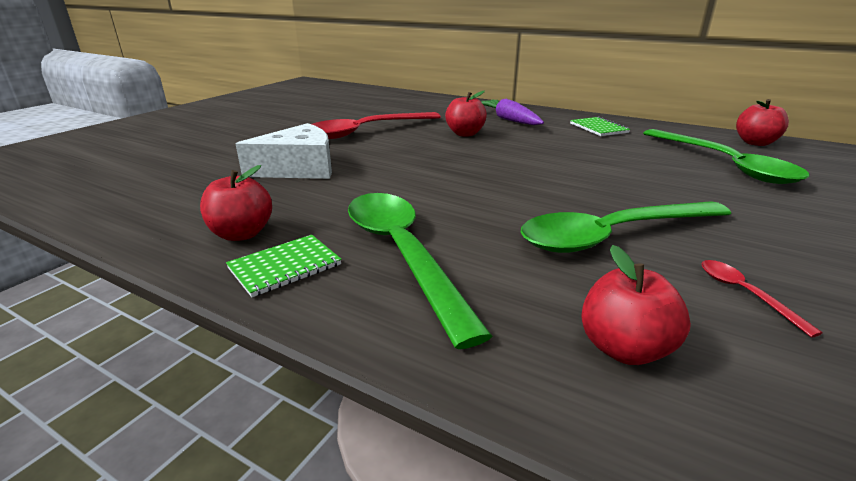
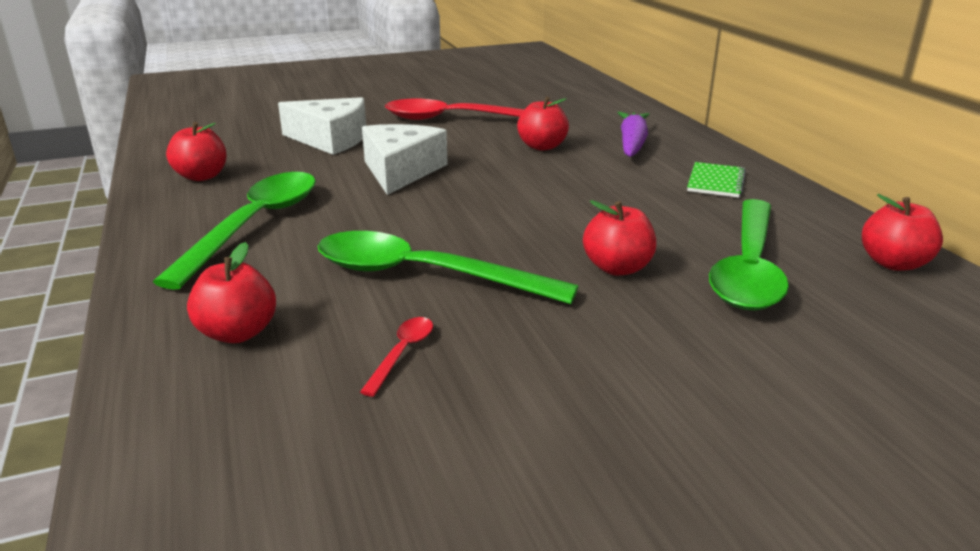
camera: 40 degrees right, 0 degrees up
green notebook [226,235,342,297] -> none
none -> white cheese [362,124,448,195]
none -> red apple [583,200,656,276]

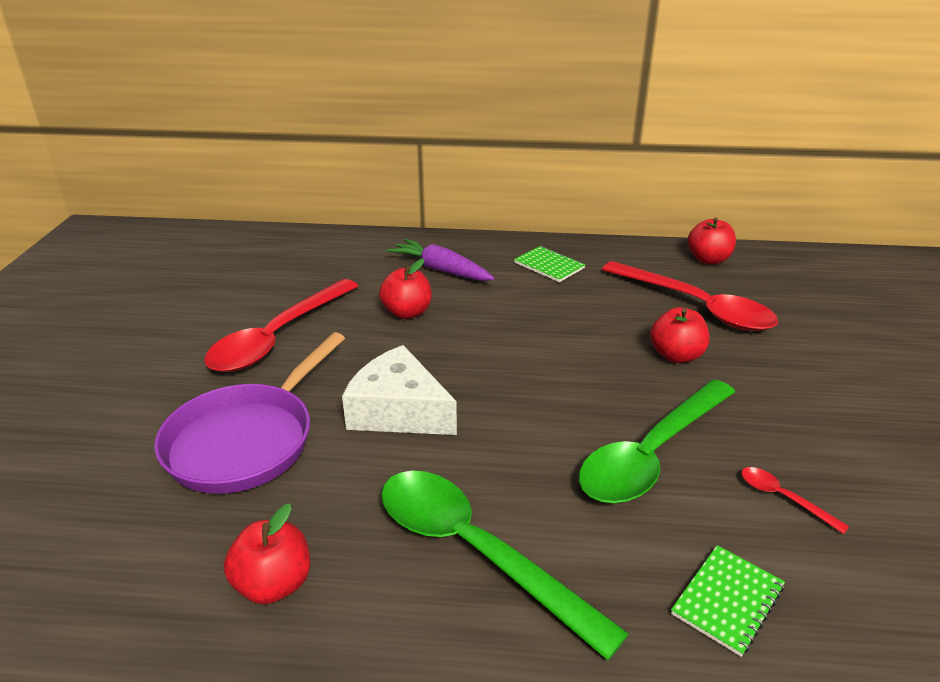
camera: 65 degrees left, 5 degrees up
red apple [187,242,276,343] -> green notebook [671,545,785,657]
white cheese [278,97,366,155] -> purple pan [154,332,345,494]
green spoon [709,199,789,310] -> red spoon [602,261,778,331]

